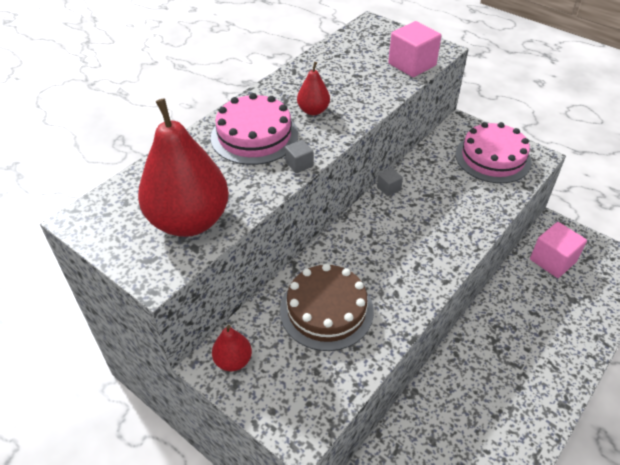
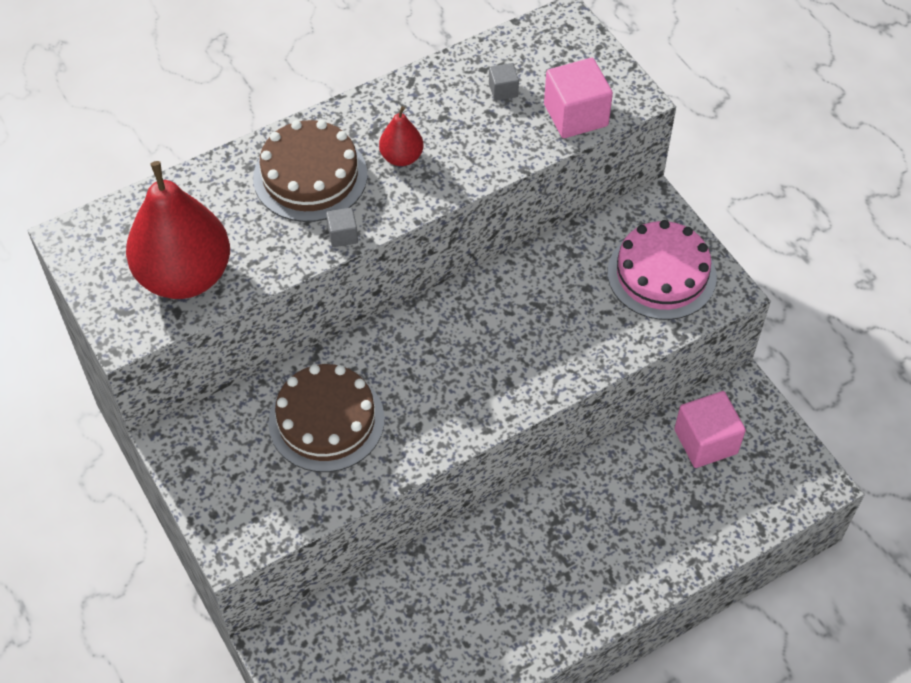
camera: 20 degrees right, 10 degrees up
pink cake [211,93,298,165] -> brown cake [253,120,367,222]
red pear [212,325,252,371] -> none
grey cube [377,168,403,196] -> grey cube moved to [489,63,519,101]

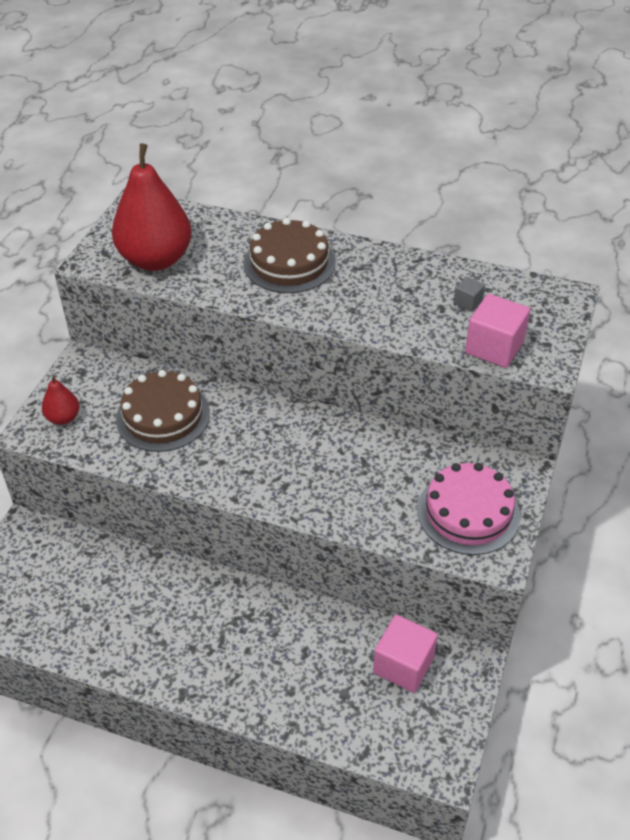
camera: 50 degrees right, 10 degrees down
grey cube [326,207,358,247] -> none
red pear [379,106,423,166] -> red pear moved to [42,375,80,425]

